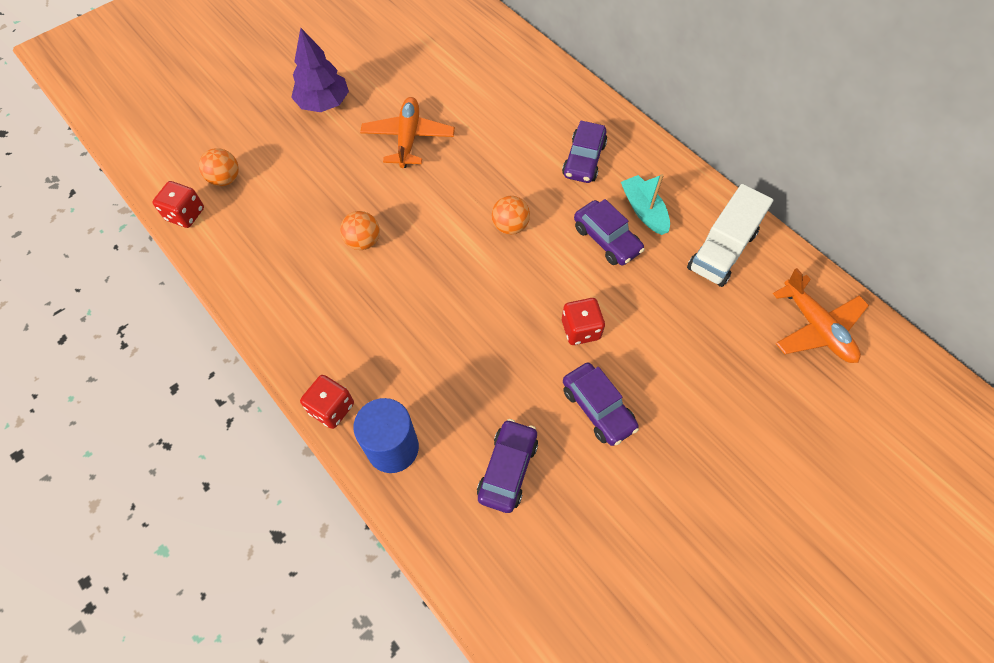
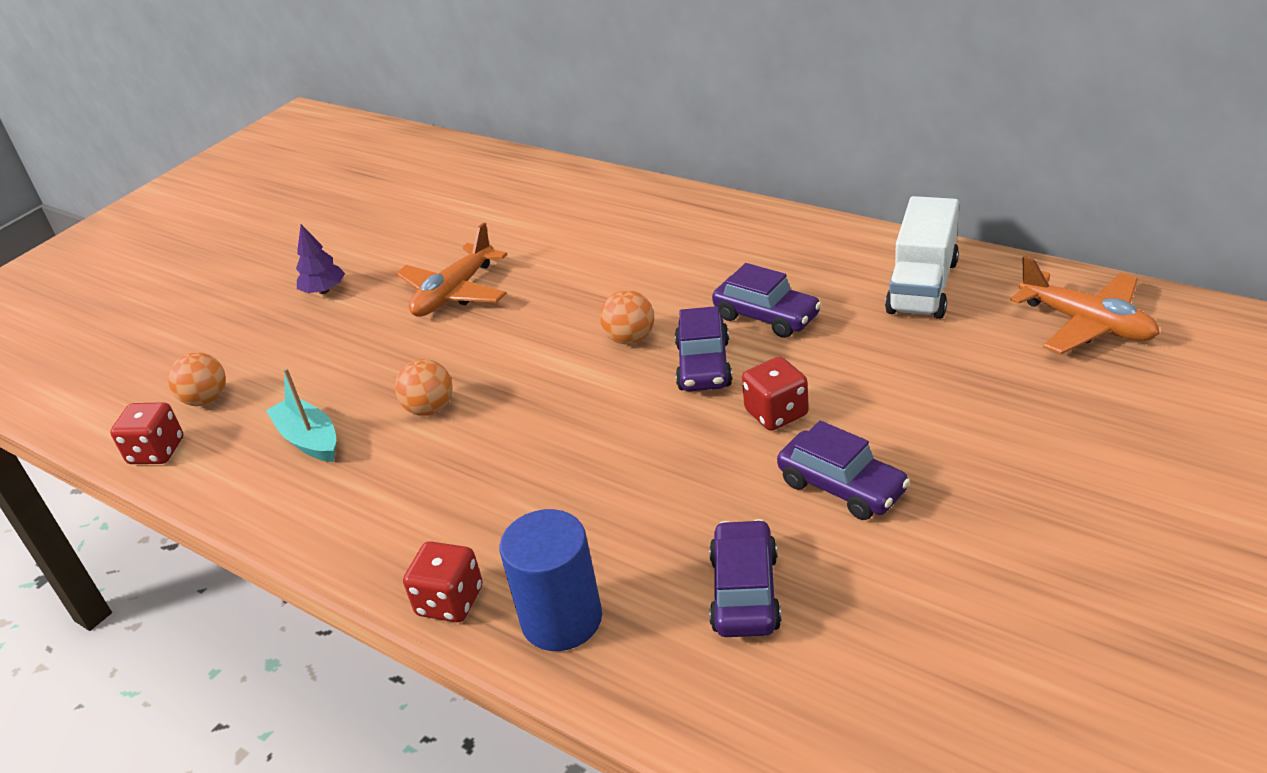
camera: 10 degrees left, 25 degrees down
purple tree [291,28,349,112] -> purple tree [296,224,345,294], size x0.62
orange plane [360,97,455,168] -> orange plane turned 135 degrees counterclockwise [396,222,507,317]
purple car [562,121,607,183] -> purple car moved to [675,306,733,391]
turquoise boat [621,174,670,235] -> turquoise boat moved to [266,368,336,462]

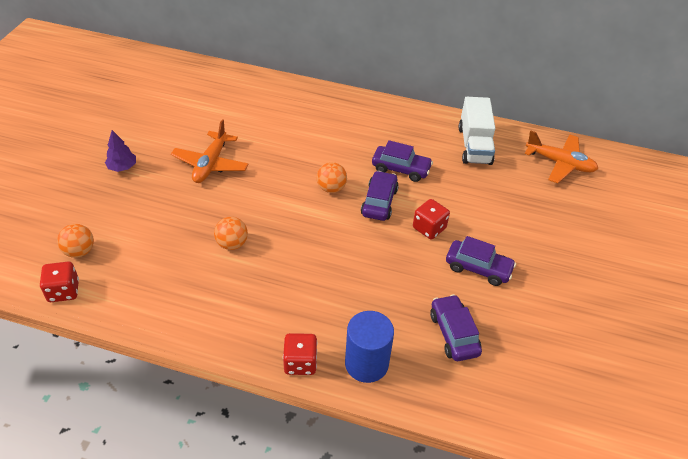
camera: 25 degrees left, 10 degrees up
turquoise boat [266,368,336,462] -> none
purple car [675,306,733,391] -> purple car turned 150 degrees counterclockwise [361,171,399,221]

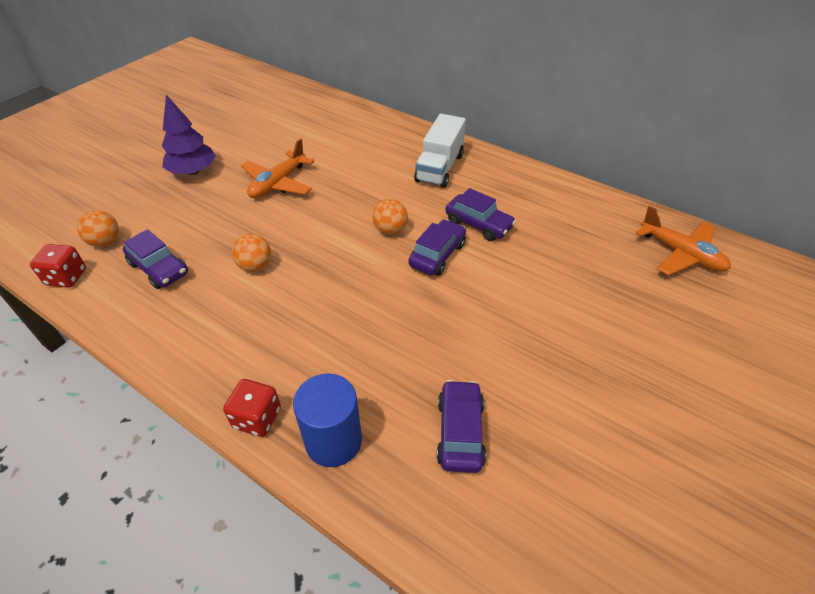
camera: 20 degrees right, 0 degrees up
purple tree [105,130,136,172] -> purple tree [162,95,216,175], size x1.61
red dice [413,199,450,239] -> none
purple car [446,236,516,286] -> purple car moved to [123,229,188,289]
white truck [458,97,495,165] -> white truck moved to [414,114,466,188]

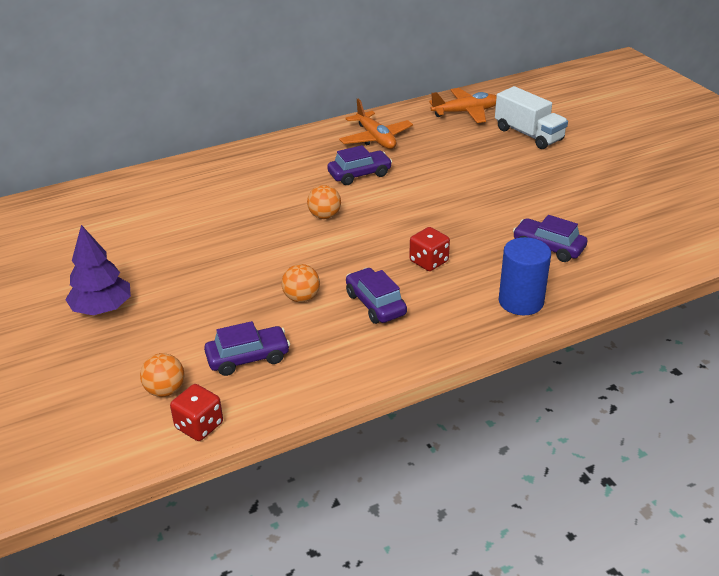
camera: 60 degrees left, 10 degrees down
red dice [223,379,281,437] -> red dice moved to [409,227,450,271]
orange plane [241,138,314,198] -> orange plane moved to [339,99,413,149]
purple car [409,219,466,276] -> purple car moved to [346,268,407,324]
white truck [414,114,466,188] -> white truck moved to [495,86,568,149]

